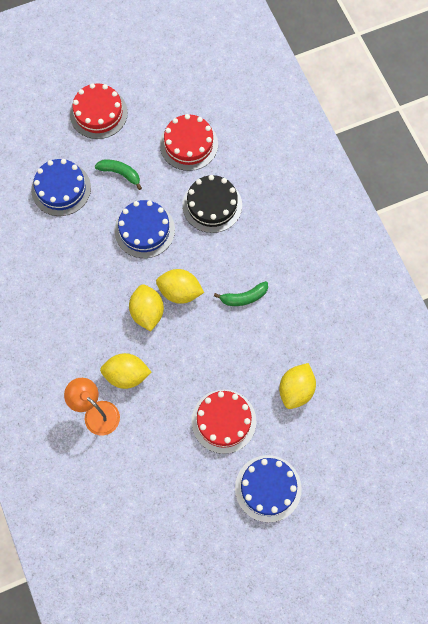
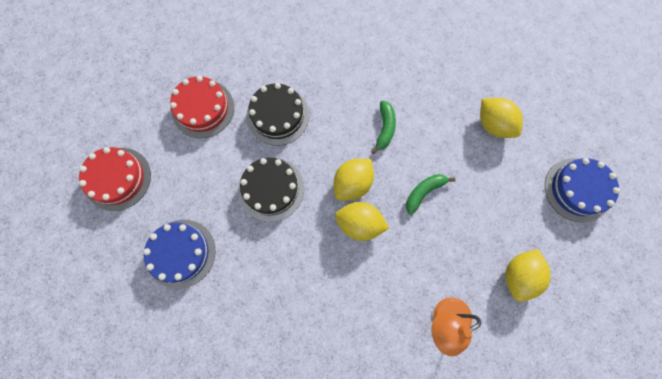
camera: 65 degrees left, 5 degrees up
green banana [95,160,142,190] -> green banana moved to [406,174,455,215]
yellow lemon [100,353,152,389] -> yellow lemon moved to [505,249,551,302]
blue cake [114,200,175,258] -> black cake [238,158,304,222]
red cake [191,389,256,454] -> none

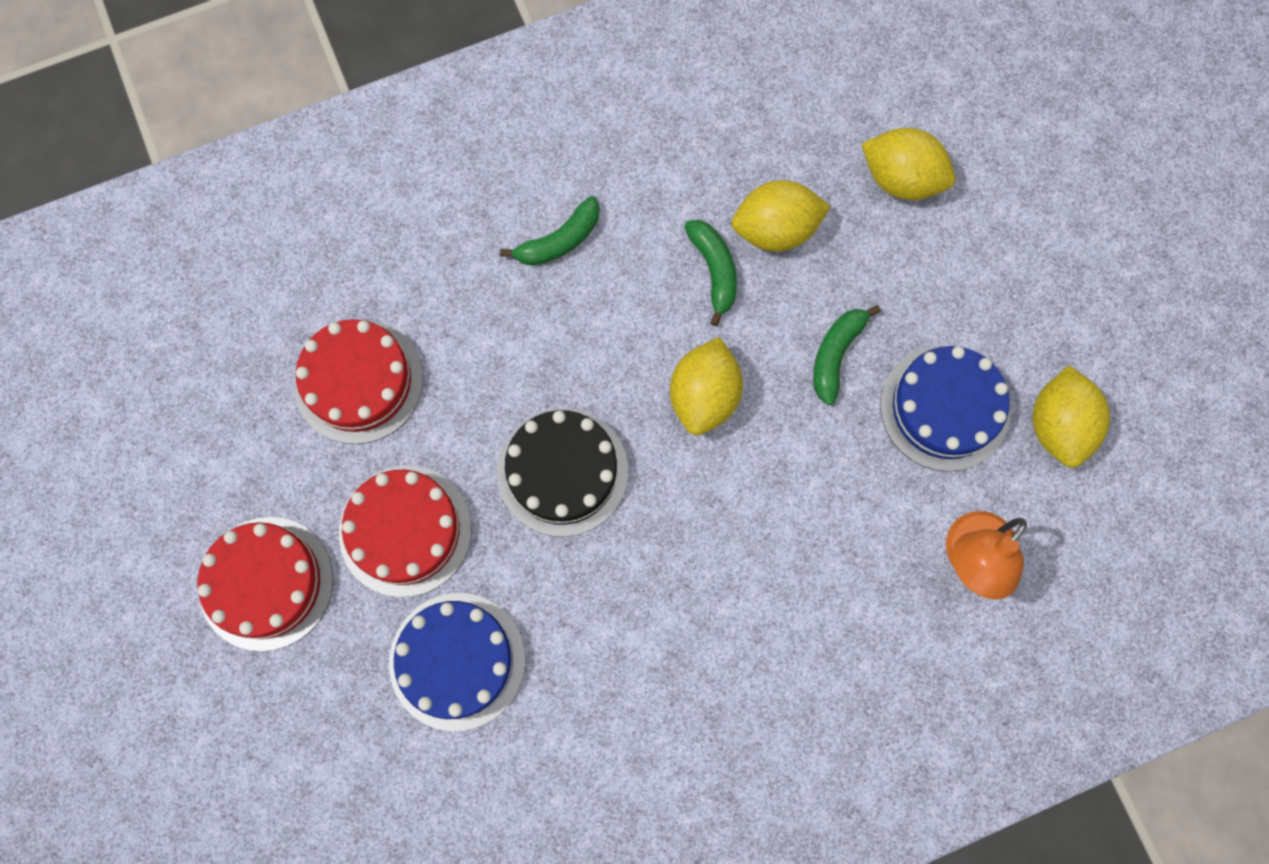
camera: 25 degrees left, 0 degrees up
black cake [246,83,309,145] -> none
yellow lemon [335,202,389,241] -> yellow lemon moved to [732,180,831,252]
blue cake [545,158,620,223] -> blue cake moved to [880,346,1010,472]
none -> red cake [339,466,472,597]
none -> green banana [500,196,600,266]

